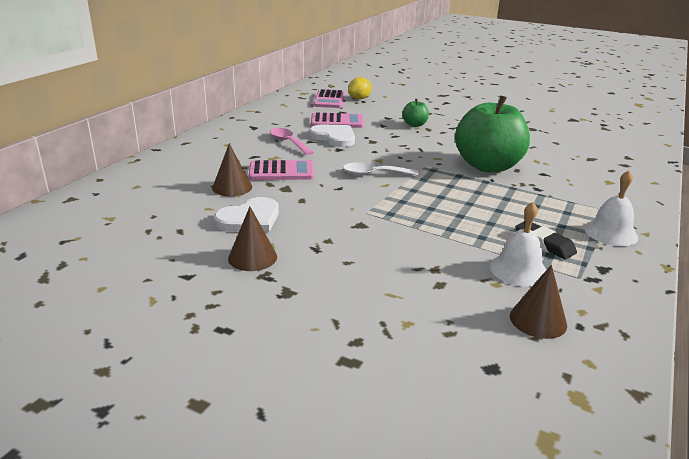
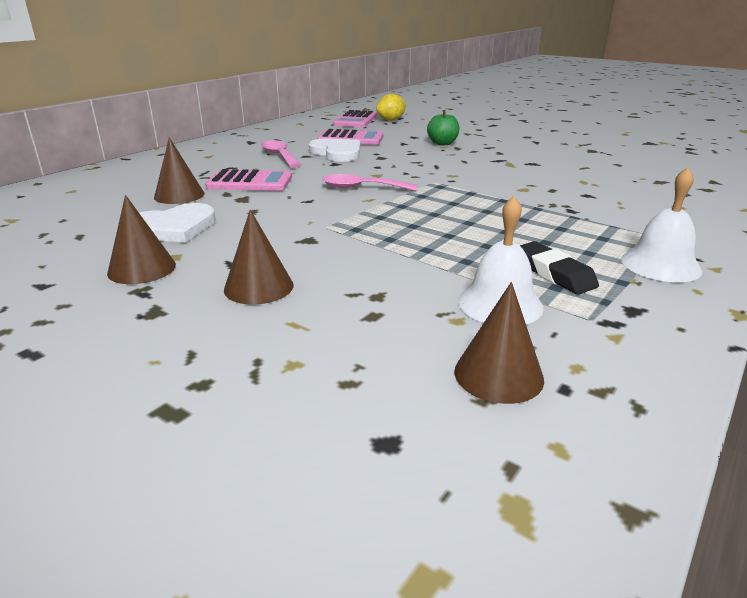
camera: 10 degrees right, 0 degrees up
white spoon [343,163,419,176] -> pink spoon [322,174,418,191]
green apple [455,96,530,172] -> none
none -> brown cone [224,210,294,305]

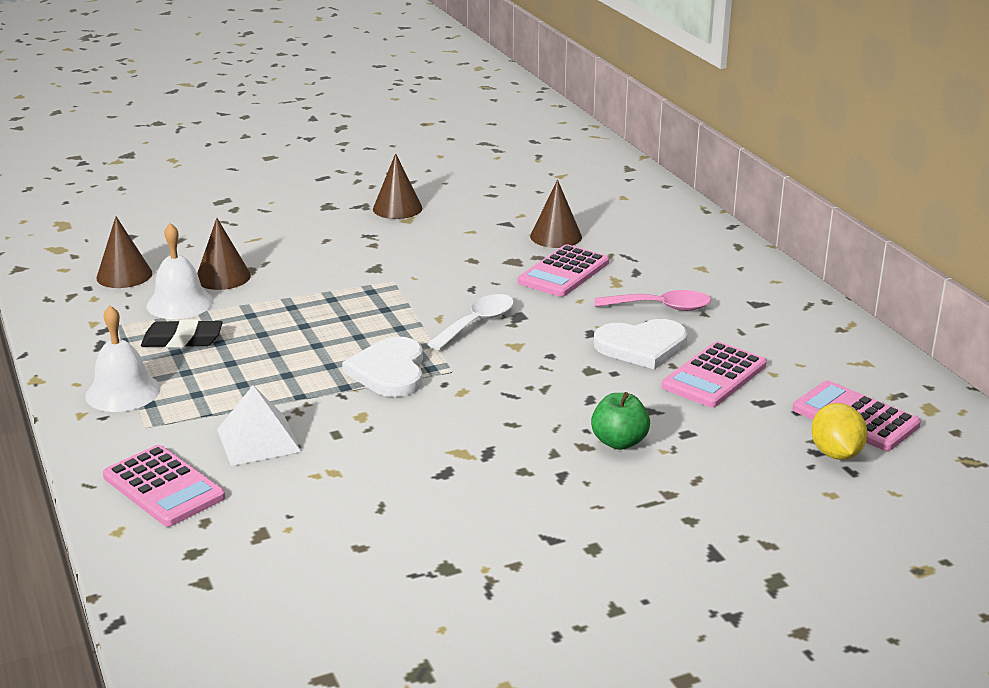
camera: 120 degrees right, 0 degrees up
white heart [139,203,216,242] -> white heart moved to [342,336,423,397]
brown cone [224,210,294,305] -> brown cone moved to [197,218,251,290]
pink spoon [322,174,418,191] -> white spoon [427,294,514,350]
none -> pink calculator [103,445,225,527]
none -> white pyramid [217,385,301,466]

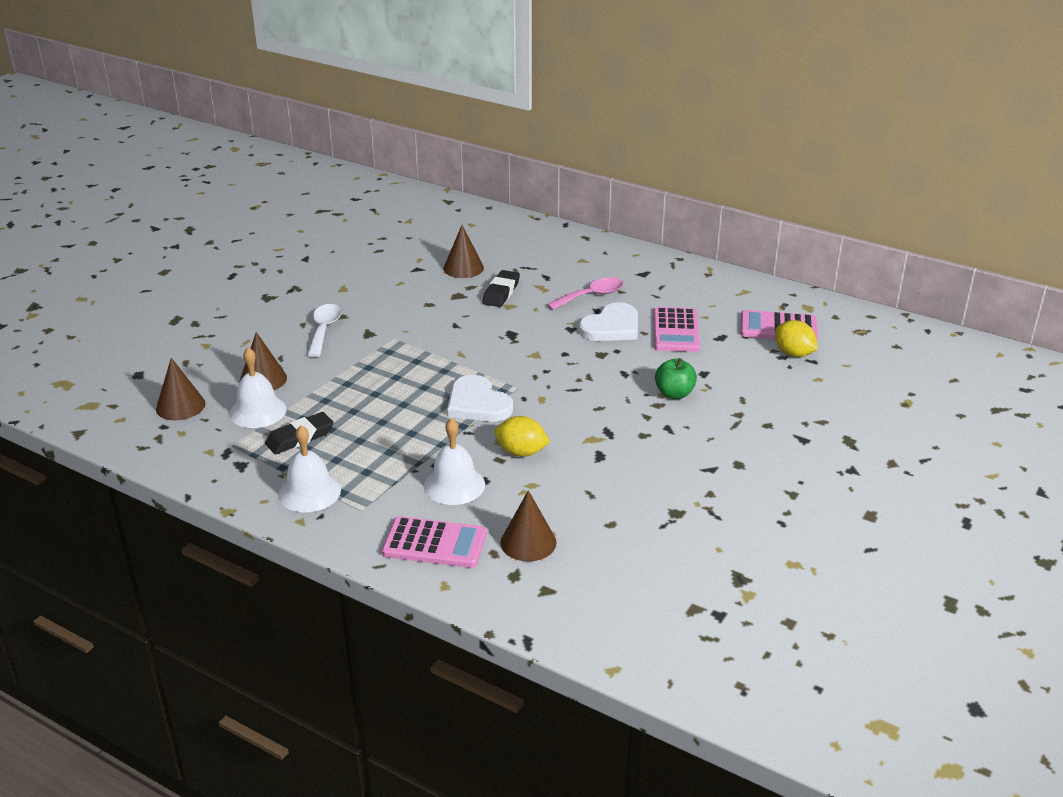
camera: 35 degrees left, 5 degrees up
white pyramid [217,385,301,466] -> white bell [424,418,485,505]
brown cone [373,153,422,219] -> brown cone moved to [500,490,557,562]
white spoon [427,294,514,350] -> white spoon moved to [307,304,342,357]
pink calculator [518,244,609,297] -> black eraser [482,270,520,307]
none -> yellow lemon [494,416,550,457]

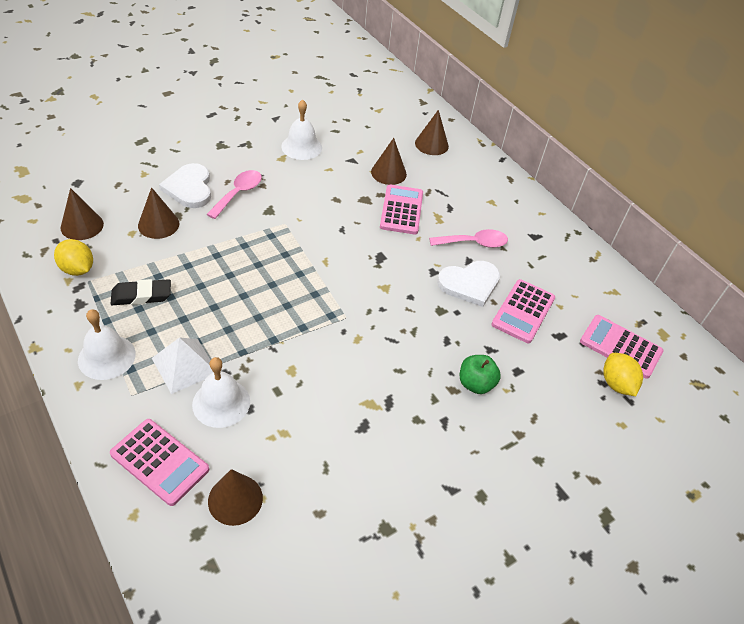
camera: 20 degrees right, 15 degrees up
white bell [229,347,287,428] -> white bell moved to [281,99,322,160]
white spoon [307,304,342,357] -> pink spoon [206,170,262,219]
white heart [447,375,513,422] -> white heart moved to [159,163,211,208]
black eraser [482,270,520,307] -> pink calculator [380,185,423,234]
yellow lemon [494,416,550,457] -> yellow lemon moved to [54,239,93,276]
none -> white pyramid [152,337,213,394]
none -> brown cone [415,110,449,155]

